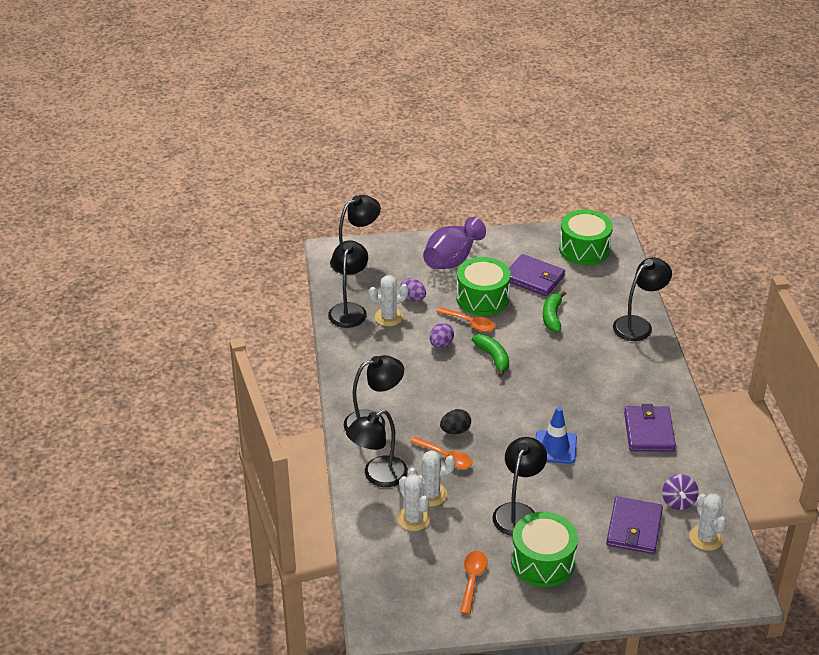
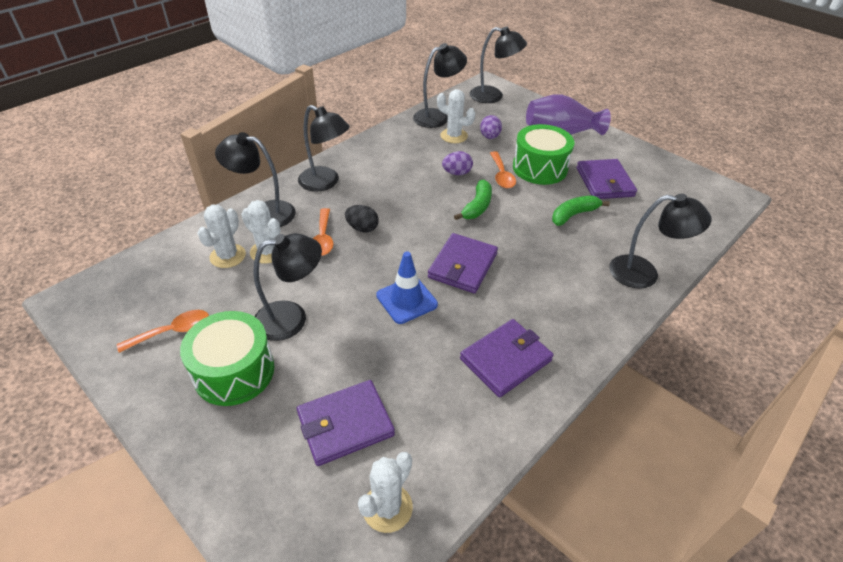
camera: 50 degrees right, 5 degrees up
green drum [559,209,613,265] -> none
purple spinning top [662,474,699,510] -> none
none -> purple wallet [428,233,498,293]

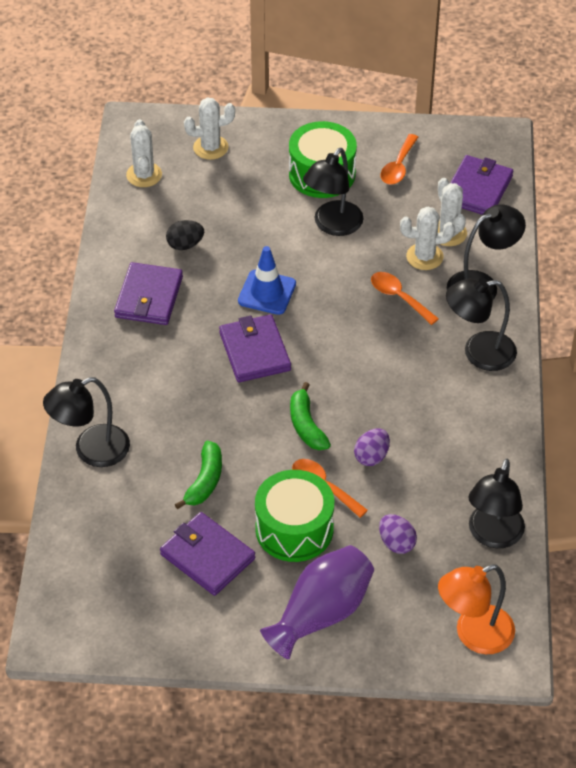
camera: 140 degrees right, 5 degrees up
purple wallet [297,380,395,466] -> purple wallet moved to [450,155,513,215]
black egg [345,205,379,233] -> black egg moved to [166,220,204,250]
white cactus [437,89,475,143] -> white cactus moved to [184,97,235,160]
black lamp [470,27,527,103] -> orange lamp [438,564,515,654]

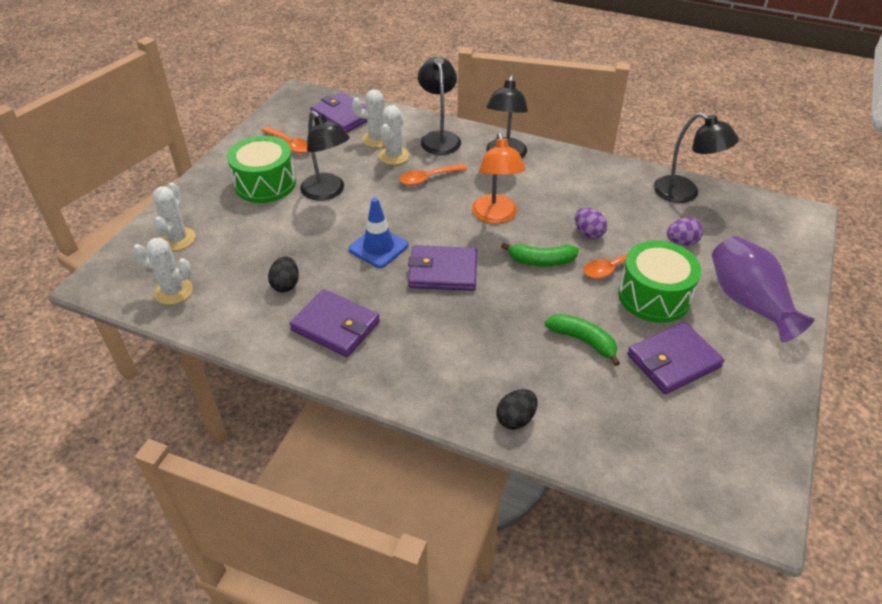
camera: 70 degrees left, 5 degrees down
black lamp [43,377,130,467] -> black egg [496,389,537,430]
orange lamp [438,564,515,654] -> orange lamp moved to [472,132,525,224]

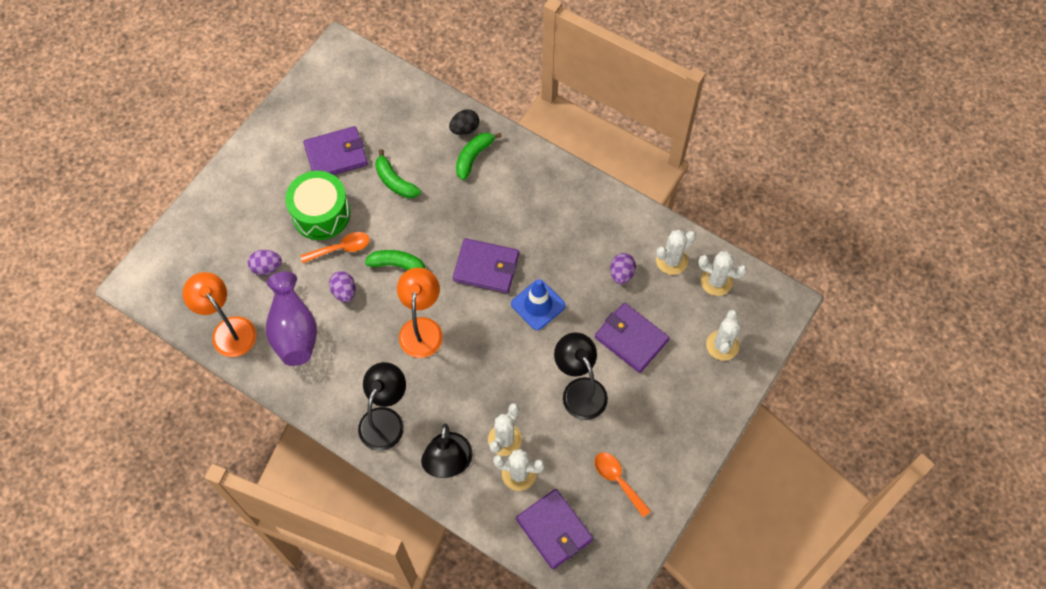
camera: 170 degrees left, 20 degrees up
green drum [227,136,296,203] -> none
black egg [268,256,299,292] -> purple egg [610,253,636,284]
purple wallet [289,289,380,357] -> purple wallet moved to [595,303,670,373]
orange spoon [399,164,467,186] -> none
black lamp [653,112,739,203] -> orange lamp [183,272,256,357]
purple vase [712,236,815,342] -> purple vase moved to [266,271,317,366]
none -> green banana [456,133,502,180]
none -> white cactus [656,230,696,275]

